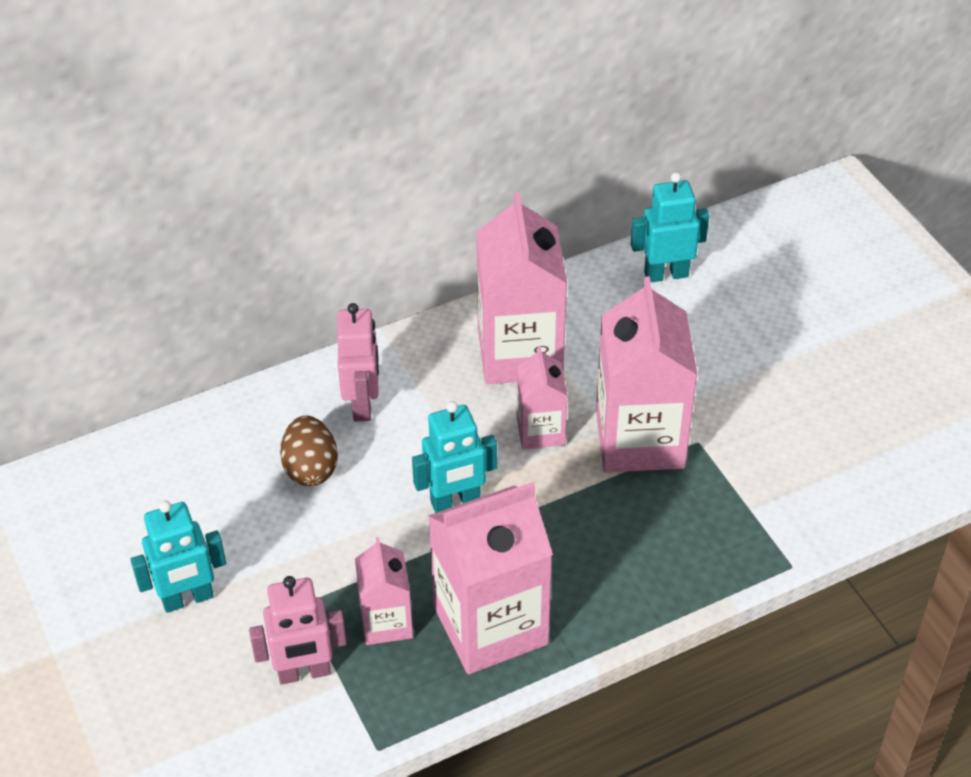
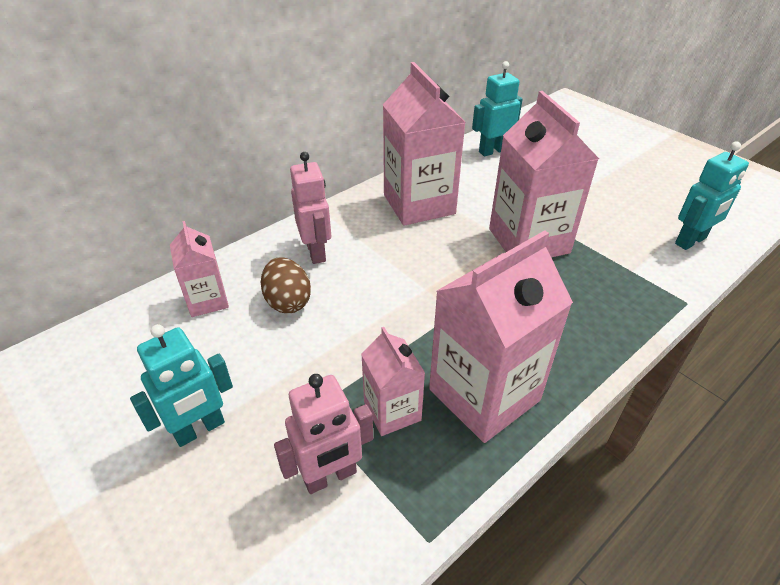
camera: 15 degrees left, 5 degrees down
turquoise robot [412,401,497,513] -> turquoise robot moved to [675,141,749,250]
pink carton [516,346,568,449] -> pink carton moved to [170,221,229,317]

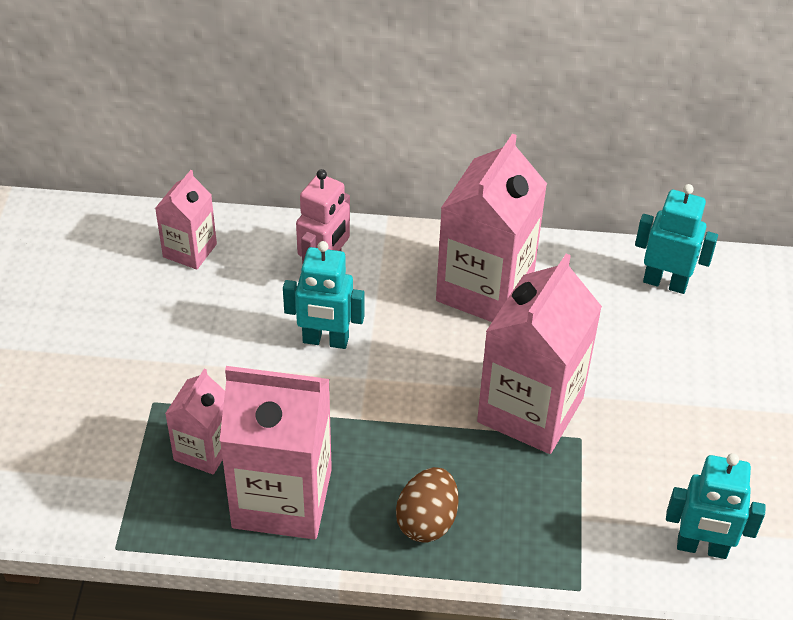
camera: 45 degrees right, 5 degrees up
turquoise robot [130,324,233,447] -> turquoise robot moved to [283,241,364,349]
brown egg [261,257,311,313] -> brown egg moved to [396,467,458,543]
pink robot [274,374,373,494] -> none

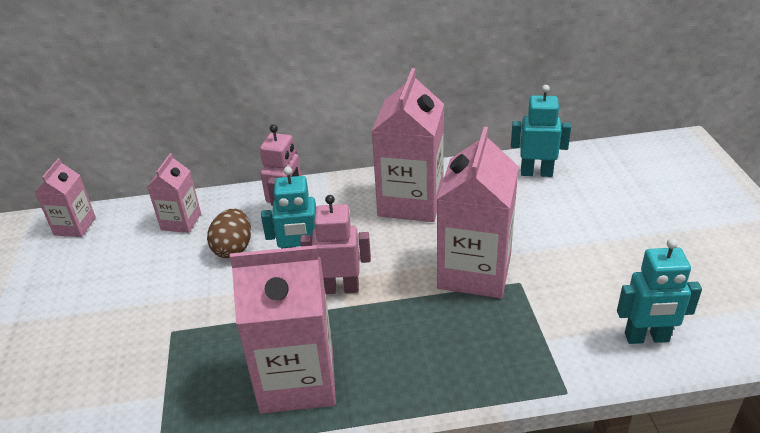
camera: 10 degrees left, 10 degrees down
pink carton [165,369,225,474] -> pink carton moved to [35,158,96,237]
brown egg [396,467,458,543] -> brown egg moved to [207,209,251,258]
none -> pink robot [300,195,371,294]

